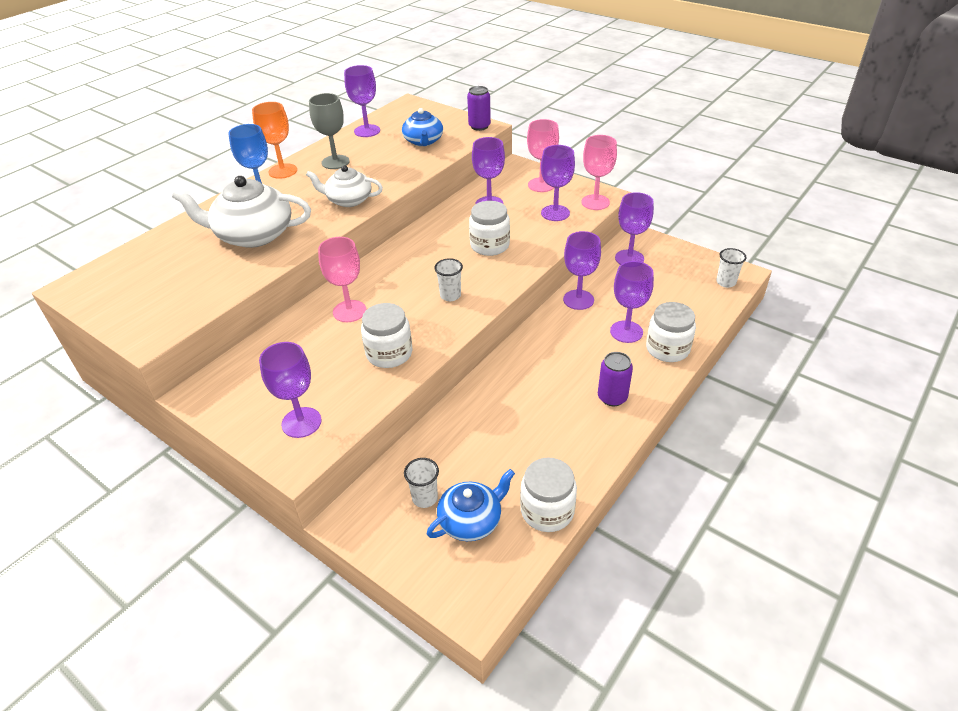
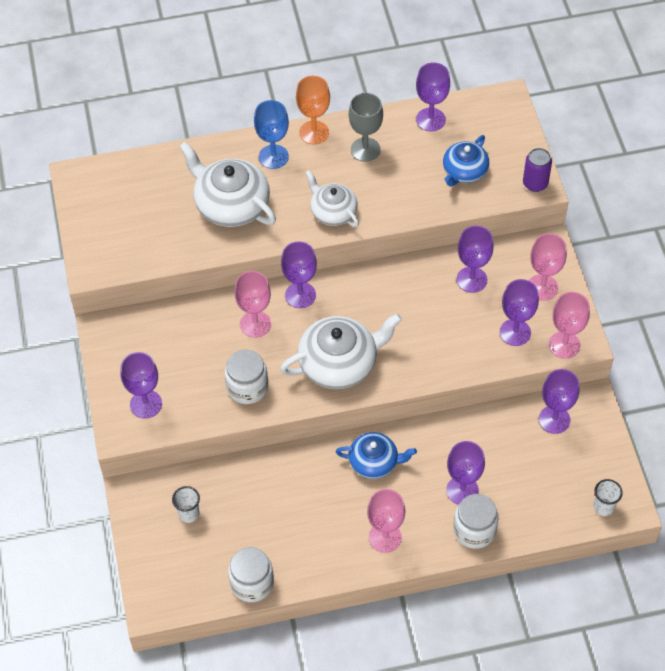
camera: 40 degrees right, 15 degrees up
blue teapot [427,469,515,541] -> blue teapot moved to [336,432,417,479]
white cup [434,258,463,301] -> white teapot [280,313,402,389]
white jar [469,201,510,256] -> none
purple goblet [563,231,601,310] -> purple goblet moved to [281,242,317,308]
purple can [598,352,633,406] -> pink goblet [367,489,405,553]

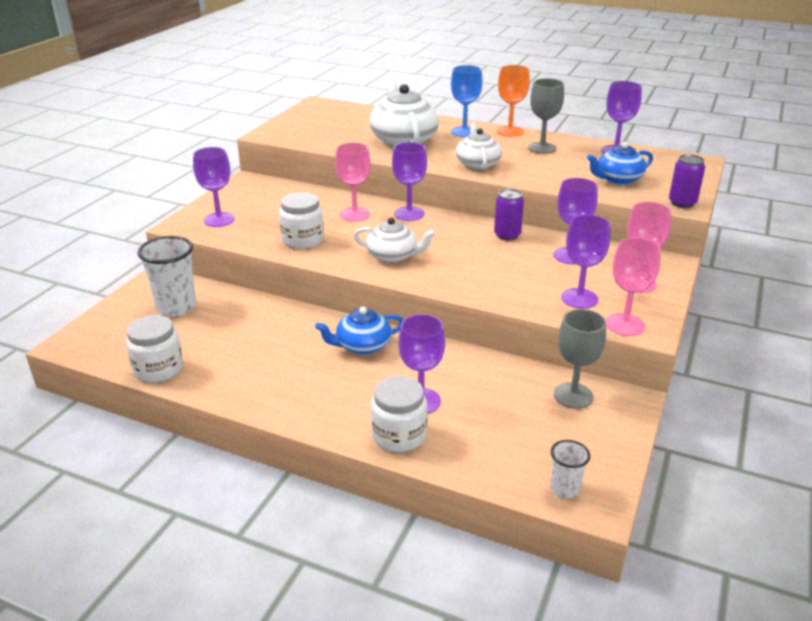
camera: 35 degrees right, 25 degrees down
white cup [172,486,200,523] -> white cup [137,236,196,317], size x1.84
white teapot [280,313,402,389] -> white teapot [354,218,436,263], size x0.62
blue teapot [336,432,417,479] -> blue teapot turned 120 degrees clockwise [315,307,403,354]
pink goblet [367,489,405,553] -> none
purple goblet [539,369,579,434] -> grey goblet [554,309,606,409]
none -> purple can [494,189,524,240]

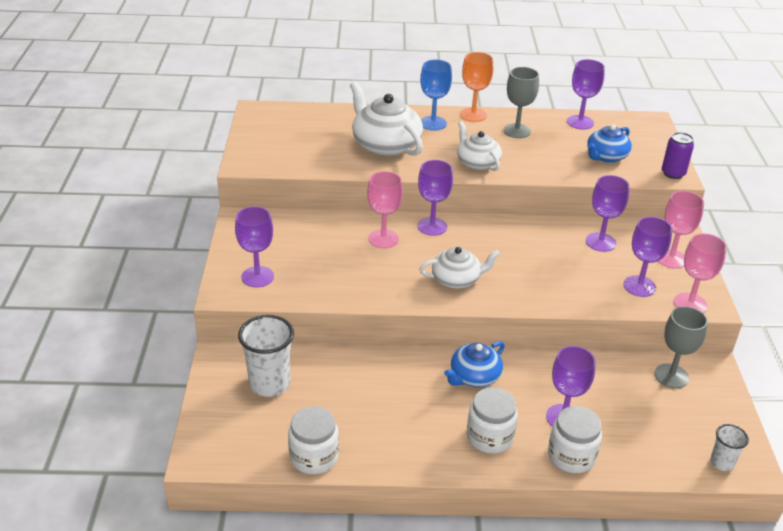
camera: 25 degrees left, 5 degrees up
white jar [279,192,324,249] -> white jar moved to [467,387,518,454]
purple can [494,189,524,240] -> none

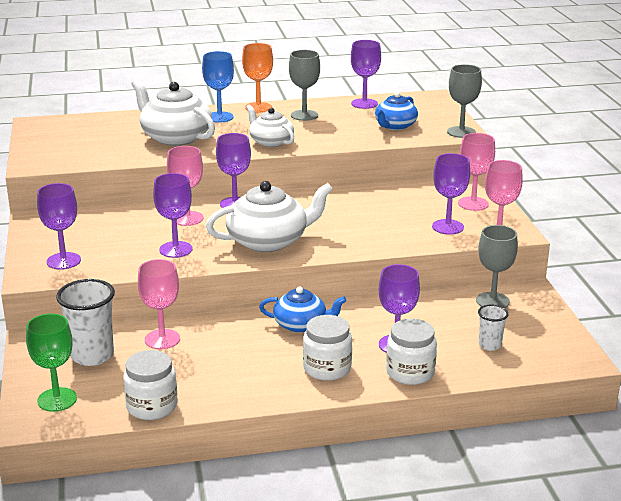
camera: 10 degrees left, 10 degrees down
white teapot [419,247,500,288] -> white teapot [206,181,333,252], size x1.61
blue teapot [444,341,505,387] -> blue teapot turned 120 degrees counterclockwise [259,286,346,333]
purple goblet [586,175,630,252] -> purple goblet moved to [153,173,192,258]
purple can [662,132,694,179] -> grey goblet [447,64,482,138]
white cup [710,424,749,471] -> white cup moved to [478,305,509,351]
none -> green goblet [26,313,77,412]
none -> pink goblet [138,259,180,349]

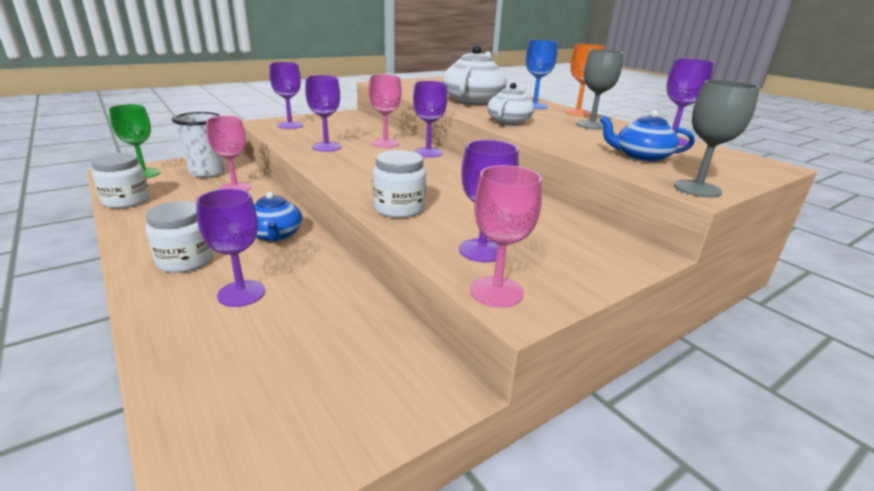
camera: 65 degrees right, 0 degrees up
white teapot [206,181,333,252] -> none
white jar [386,319,437,385] -> white jar moved to [373,150,426,218]
pink goblet [458,133,495,211] -> none
grey goblet [476,225,518,308] -> none
white cup [478,305,509,351] -> none

